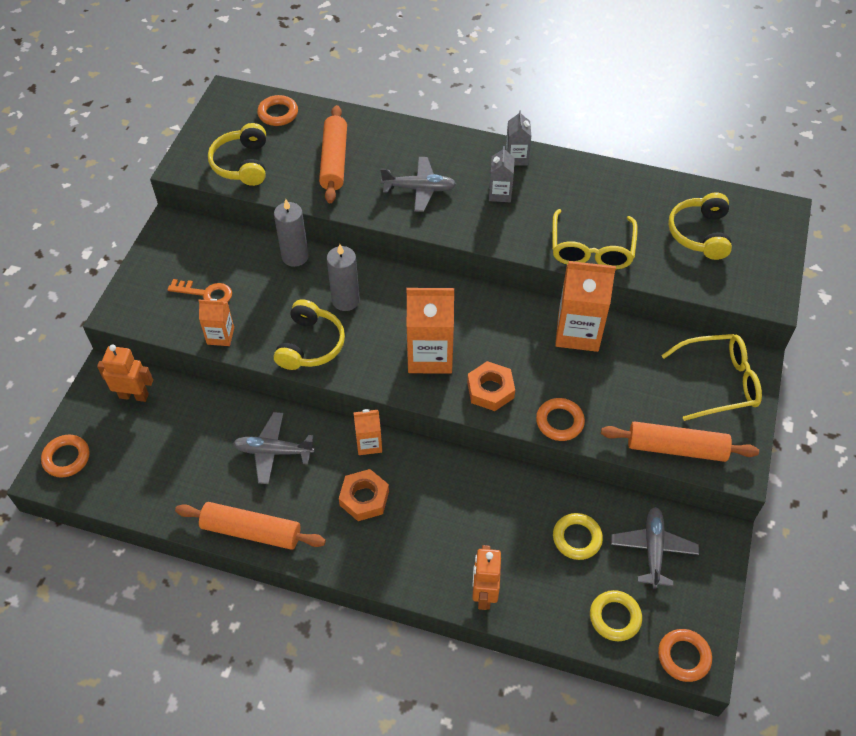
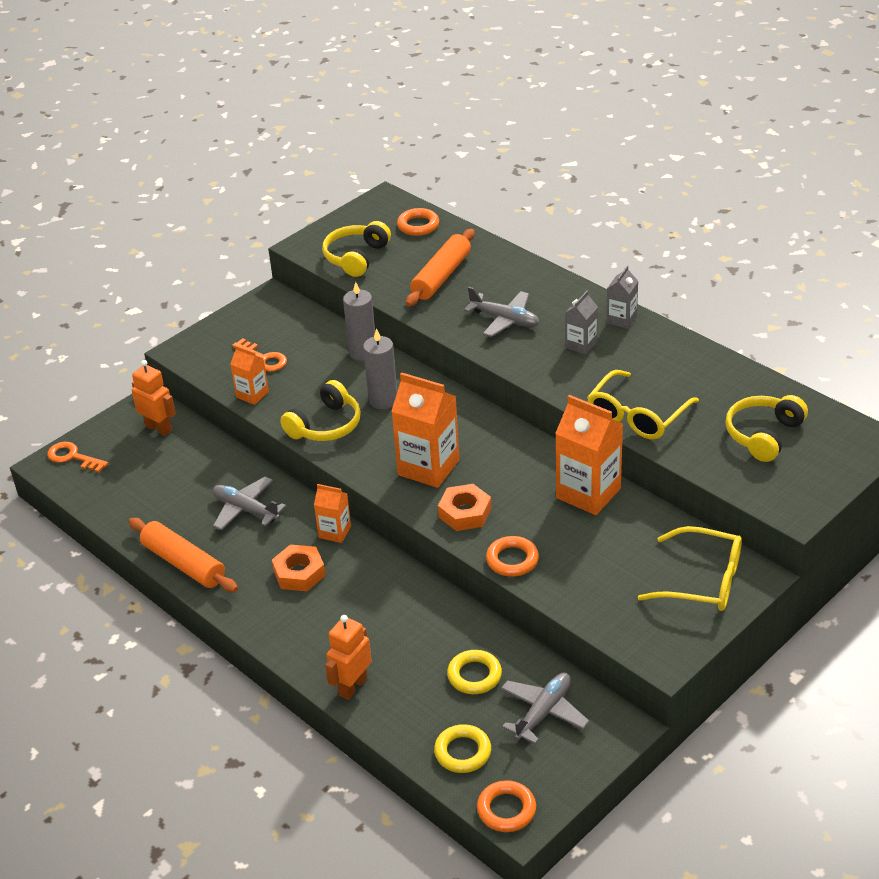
camera: 30 degrees right, 15 degrees down
orange ring [41,435,90,478] -> orange key [47,442,108,473]
orange rolling pin [601,421,759,462] -> none

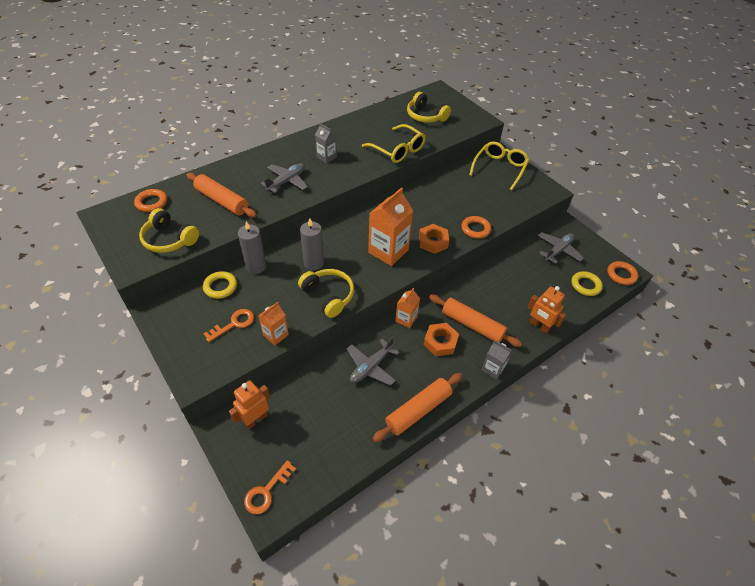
camera: 85 degrees left, 10 degrees up
yellow ring [447,650,502,694] -> yellow ring moved to [203,271,237,299]
grey plane [501,672,589,744] -> grey plane turned 90 degrees clockwise [538,232,584,264]
orange carton [555,395,623,515] -> none
grey carton [606,266,638,329] -> grey carton moved to [482,340,513,380]
none -> orange rolling pin [429,295,522,347]

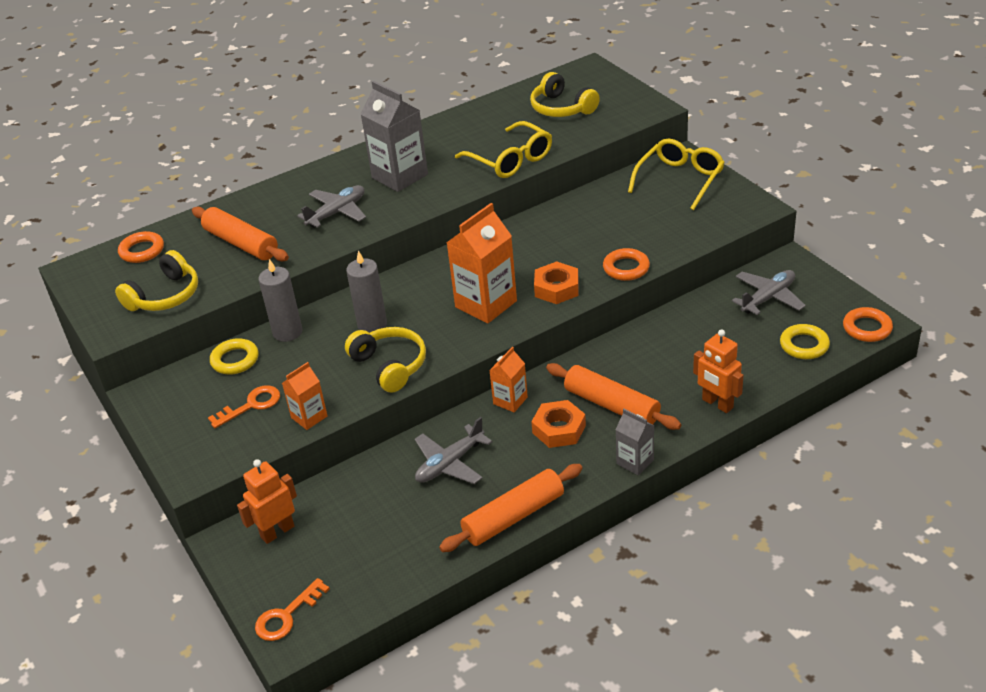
camera: 10 degrees right, 10 degrees down
yellow headphones [139,208,199,253] -> yellow headphones turned 90 degrees counterclockwise [115,250,198,311]
grey carton [315,123,337,164] -> grey carton [361,81,428,192], size x1.84

